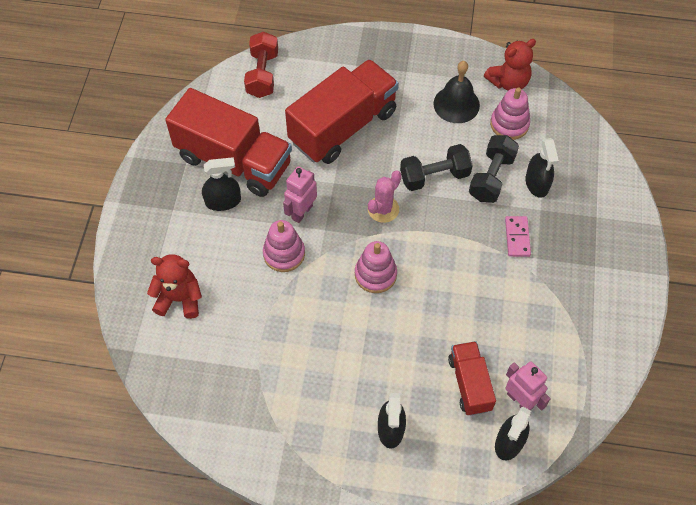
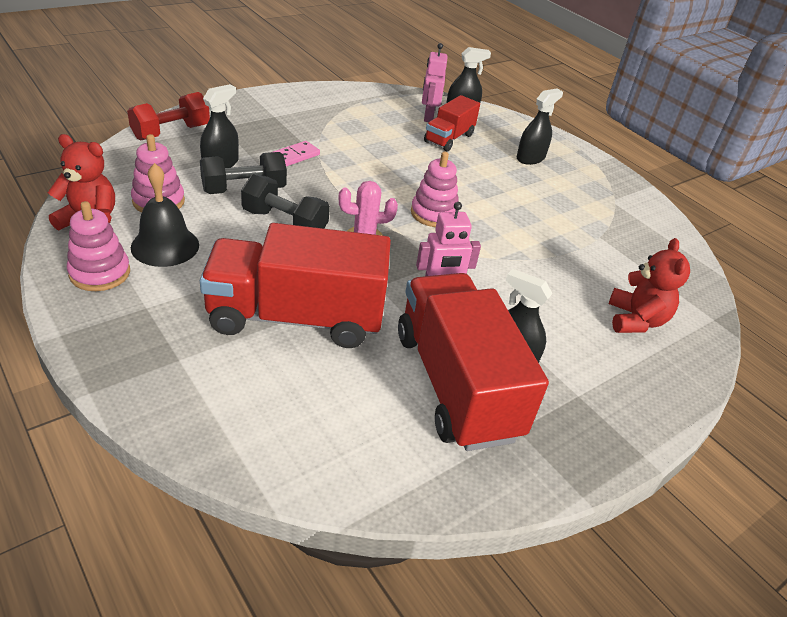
camera: 140 degrees left, 20 degrees down
red teddy bear [147,254,202,319] -> red teddy bear turned 135 degrees counterclockwise [609,238,690,333]
red dumbbell [244,32,278,98] -> red dumbbell moved to [127,92,210,140]
pink stacking toy [263,220,305,272] -> pink stacking toy moved to [66,201,130,291]

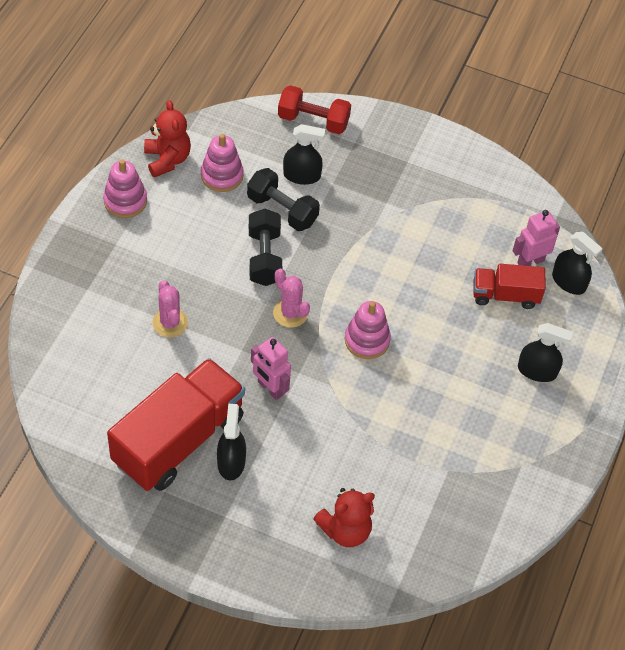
camera: 60 degrees right, 15 degrees up
black bell [131,163,199,267] -> none
red truck [200,223,391,348] -> pink cactus [152,280,188,338]
pink domino [273,141,320,166] -> none

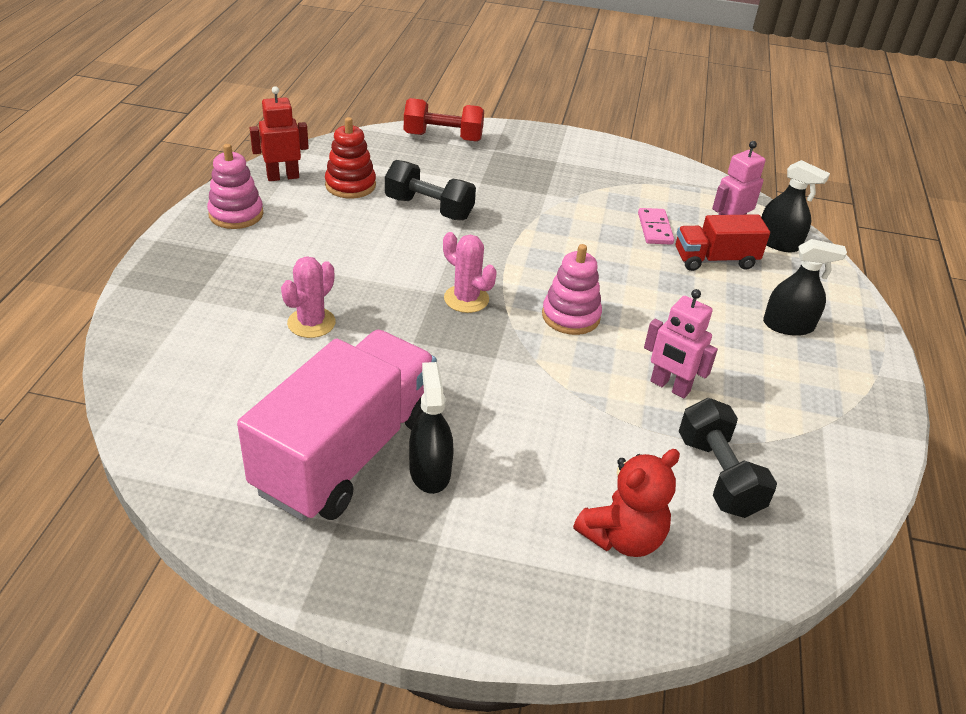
camera: 10 degrees left, 15 degrees down
red truck [107,358,245,491] -> pink truck [237,330,437,521]
red teddy bear [144,100,191,178] -> red robot [250,86,309,181]
pink cactus [152,280,188,338] -> pink cactus turned 60 degrees clockwise [281,256,336,338]
pink stacking toy [201,134,244,192] -> red stacking toy [325,117,376,198]
black dumbbell [249,209,282,286] -> black dumbbell moved to [679,398,777,518]
pink robot [251,337,291,400] -> pink robot moved to [644,289,718,398]
black spray bottle [283,124,325,185] -> none
none -> pink domino [638,208,674,245]

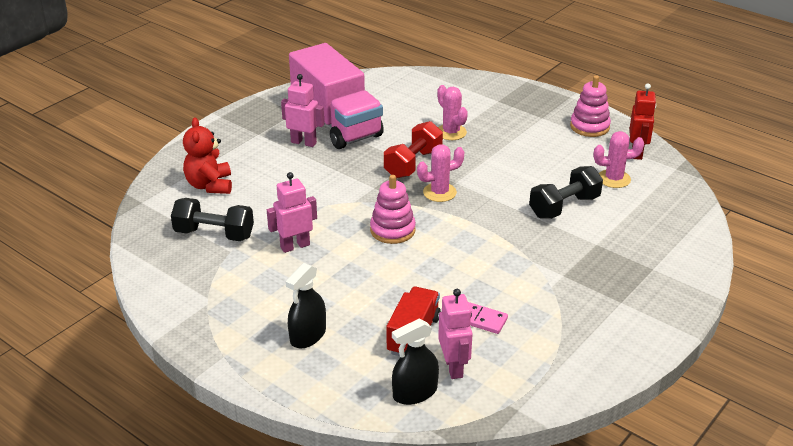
camera: 120 degrees right, 5 degrees down
red stacking toy [325,117,376,198] -> pink cactus [593,131,644,188]
red dumbbell [404,98,484,142] -> red dumbbell moved to [384,121,443,179]
black spray bottle [409,362,454,494] -> pink robot [281,74,324,147]

